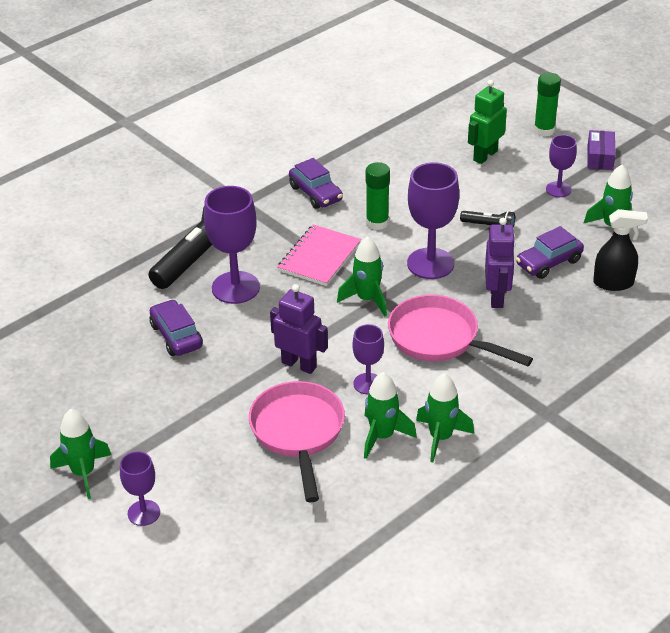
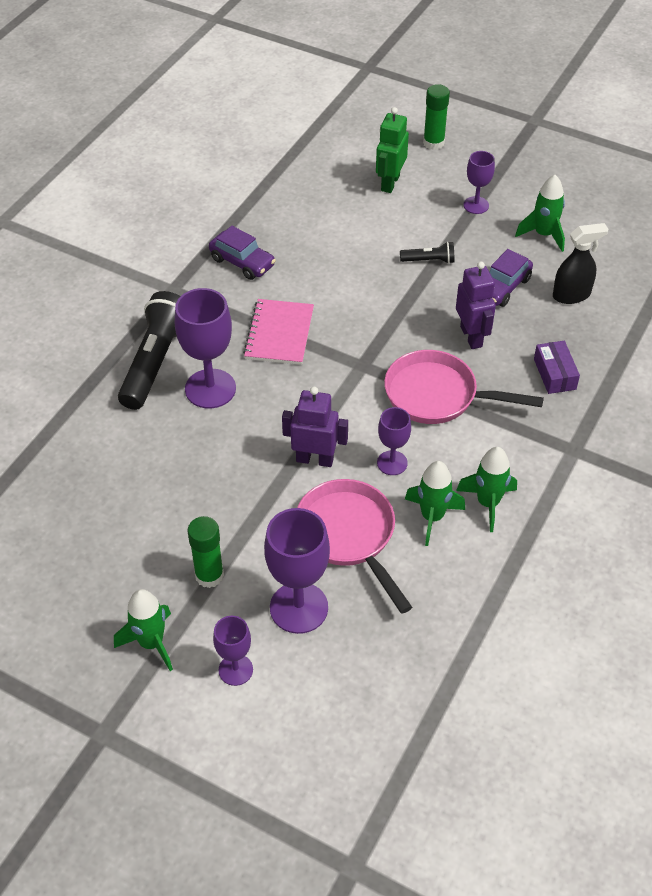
camera: 20 degrees left, 10 degrees up
purple car [150,299,203,356] -> none
green rocket [337,236,387,317] -> none
green glue stick [366,162,390,230] -> green glue stick moved to [187,516,224,588]
purple goblet [407,162,459,279] -> purple goblet moved to [264,508,330,634]
purple box [587,130,615,170] -> purple box moved to [534,341,580,394]

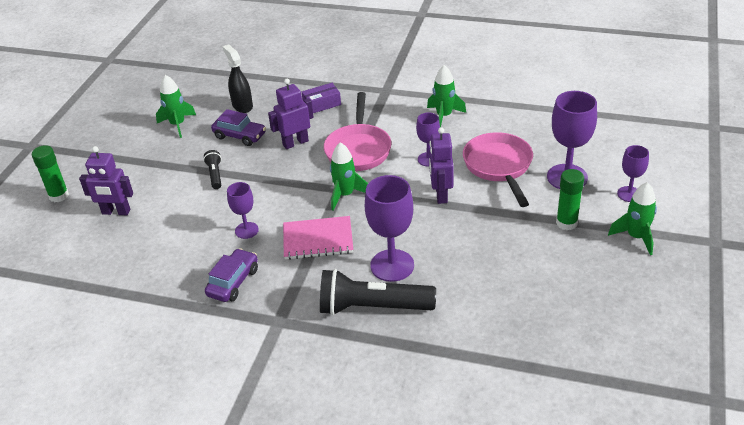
camera: 100 degrees left, 10 degrees down
pink pan [297,479,412,614] -> pink pan turned 120 degrees clockwise [463,132,533,207]
green robot [376,107,409,193] -> purple robot [79,146,133,215]
green rocket [405,461,465,546] -> green rocket moved to [330,142,368,211]
purple goblet [463,151,495,214] -> purple goblet moved to [227,182,259,239]

